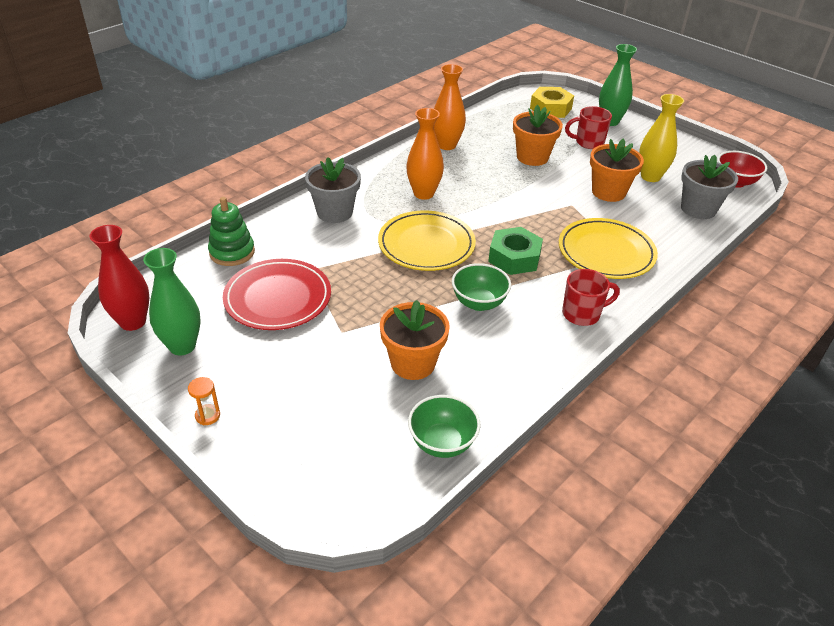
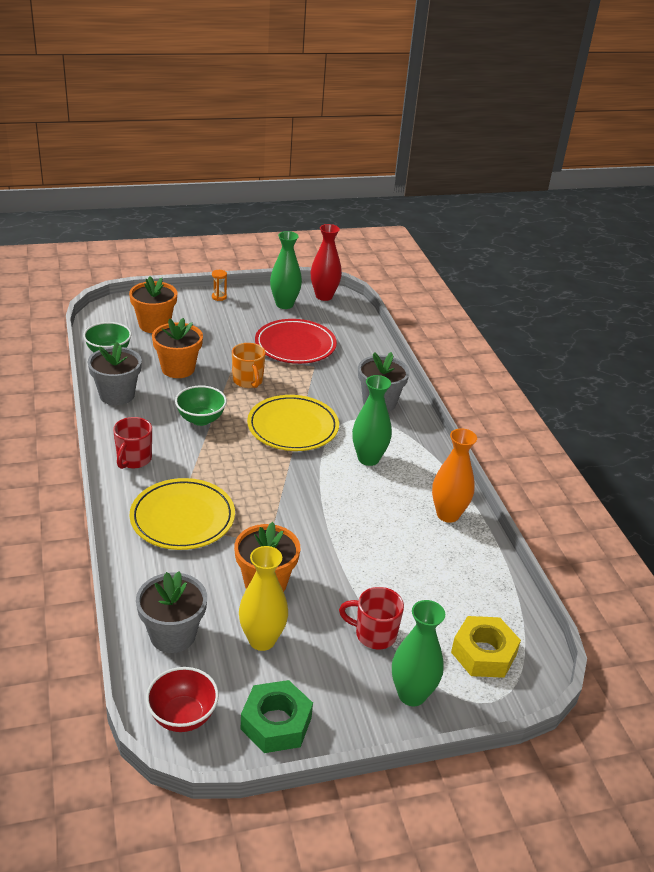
camera: 120 degrees right, 5 degrees down
green stacking toy [208,197,255,266] -> none
orange vase [406,108,444,200] -> green vase [352,375,392,466]
green nut [488,227,543,275] -> green nut moved to [241,680,313,753]
orange flower pot [513,105,563,166] -> orange flower pot moved to [129,276,177,333]
red mug [565,106,612,149] -> red mug turned 105 degrees counterclockwise [339,587,404,649]
none -> grey flower pot [88,342,142,405]
none -> orange mug [232,343,266,388]

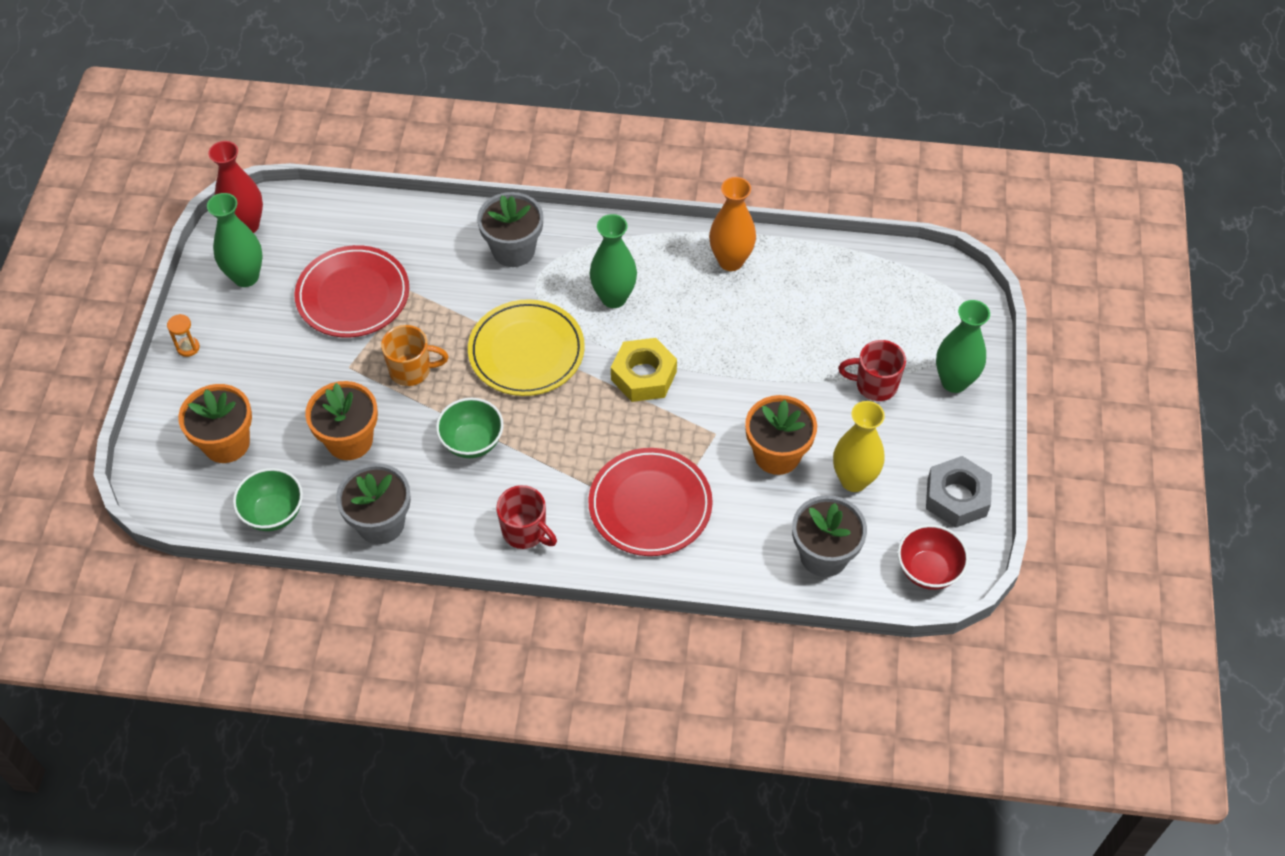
camera: 65 degrees left, 20 degrees up
yellow plate [130,478,235,550] -> red plate [588,448,713,556]
green nut [241,680,313,753] -> grey nut [926,456,992,528]
red mug [339,587,404,649] -> red mug turned 60 degrees clockwise [838,340,906,401]
yellow nut [451,616,521,678] -> yellow nut moved to [611,338,677,402]

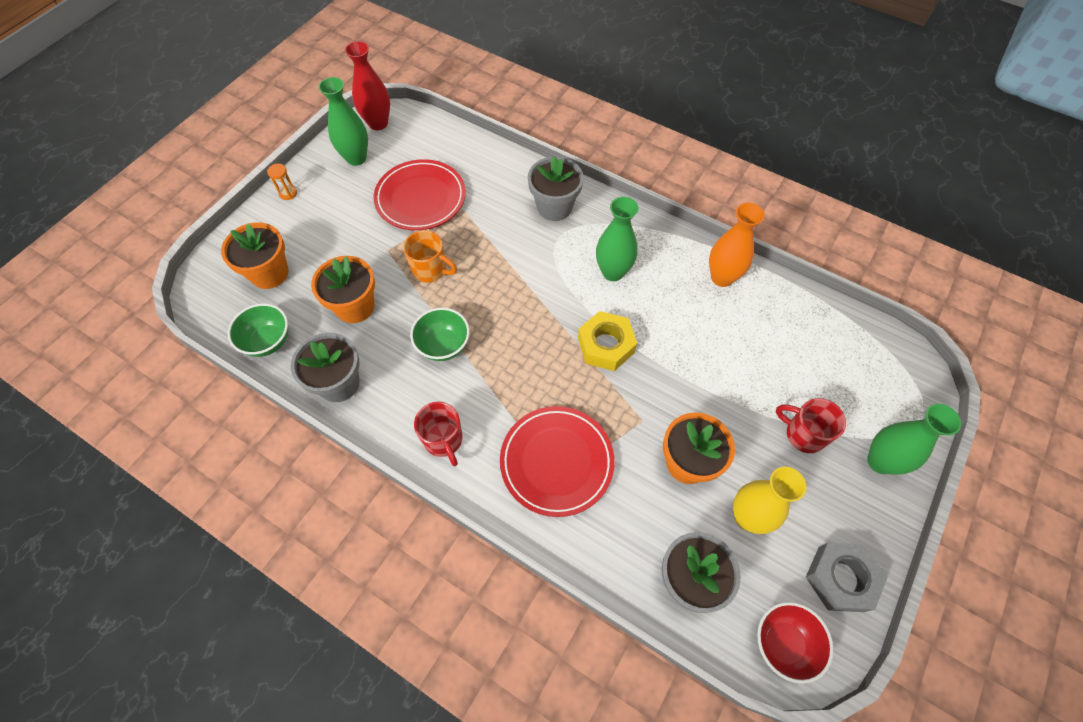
camera: 25 degrees right, 5 degrees up
yellow plate [468,299,585,396] -> none

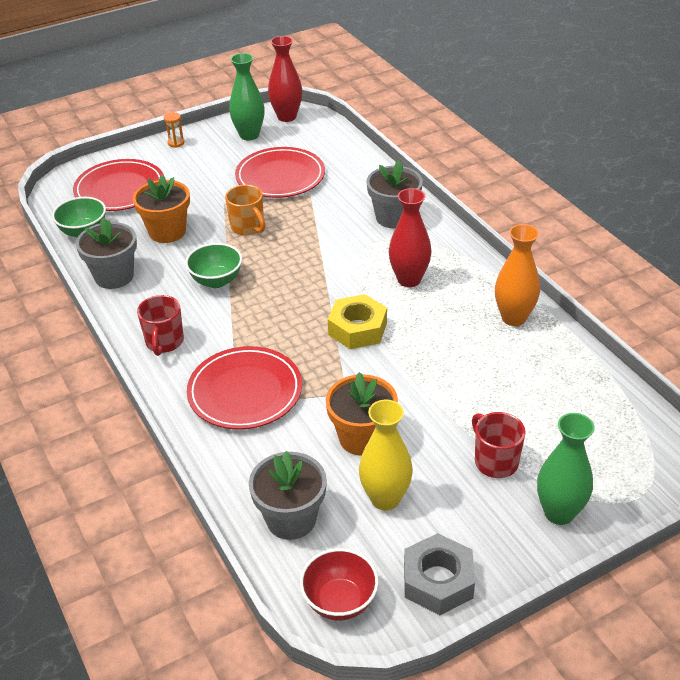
camera: 30 degrees right, 20 degrees down
orange flower pot [221,222,289,289] -> red plate [73,159,164,211]
green vase [596,197,638,281] -> red vase [389,188,432,287]

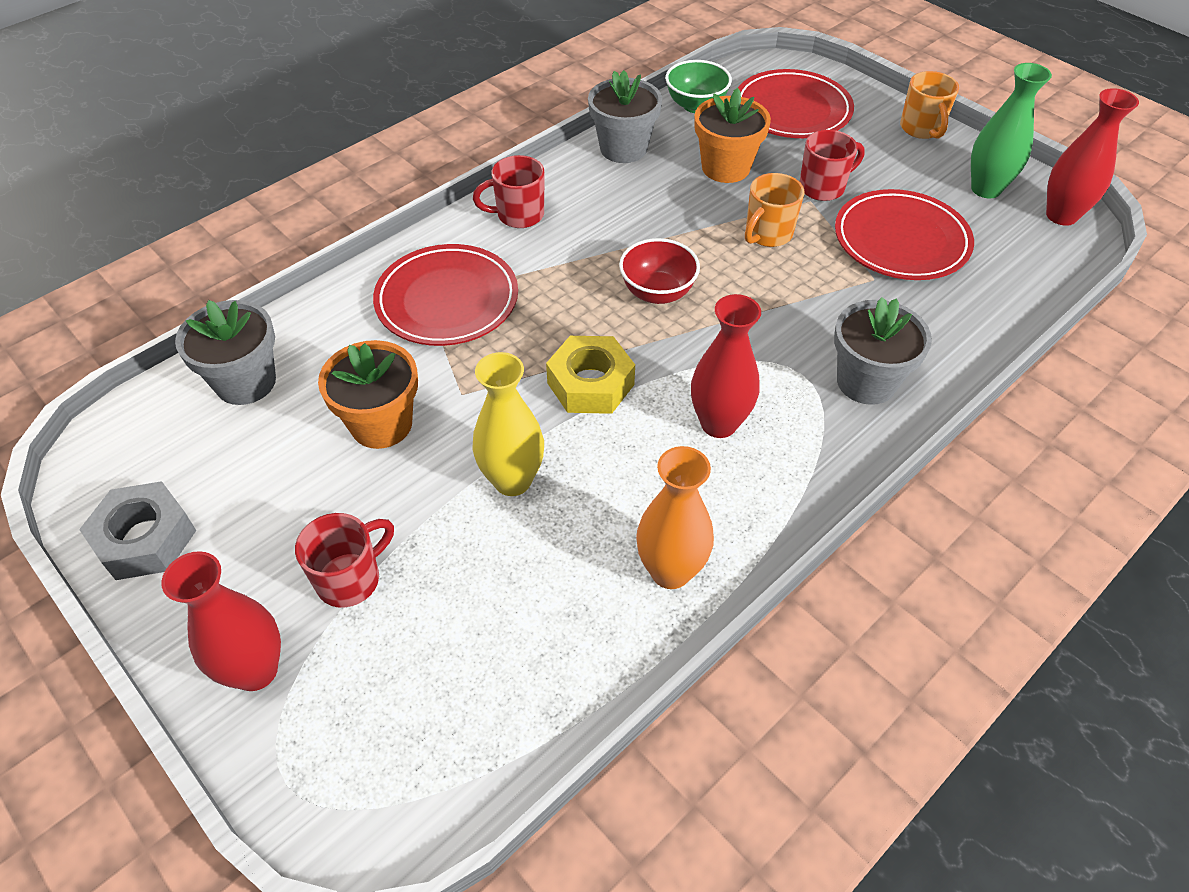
camera: 75 degrees right, 10 degrees up
orange hourglass [164,112,184,148] -> orange mug [900,71,959,139]
green bowl [185,243,242,288] -> none
red bowl [300,548,379,621] -> red bowl moved to [619,238,700,304]
yellow vase [359,399,413,511] -> yellow vase moved to [472,352,544,496]
green vase [537,413,595,525] -> red vase [161,551,281,691]
none -> red mug [800,130,865,201]

